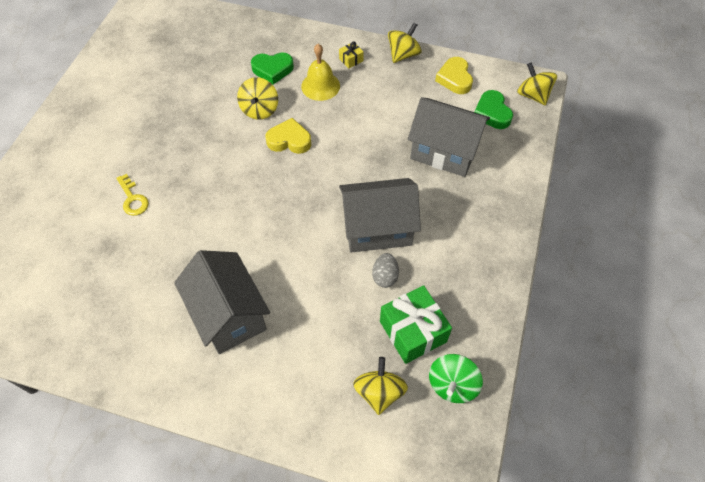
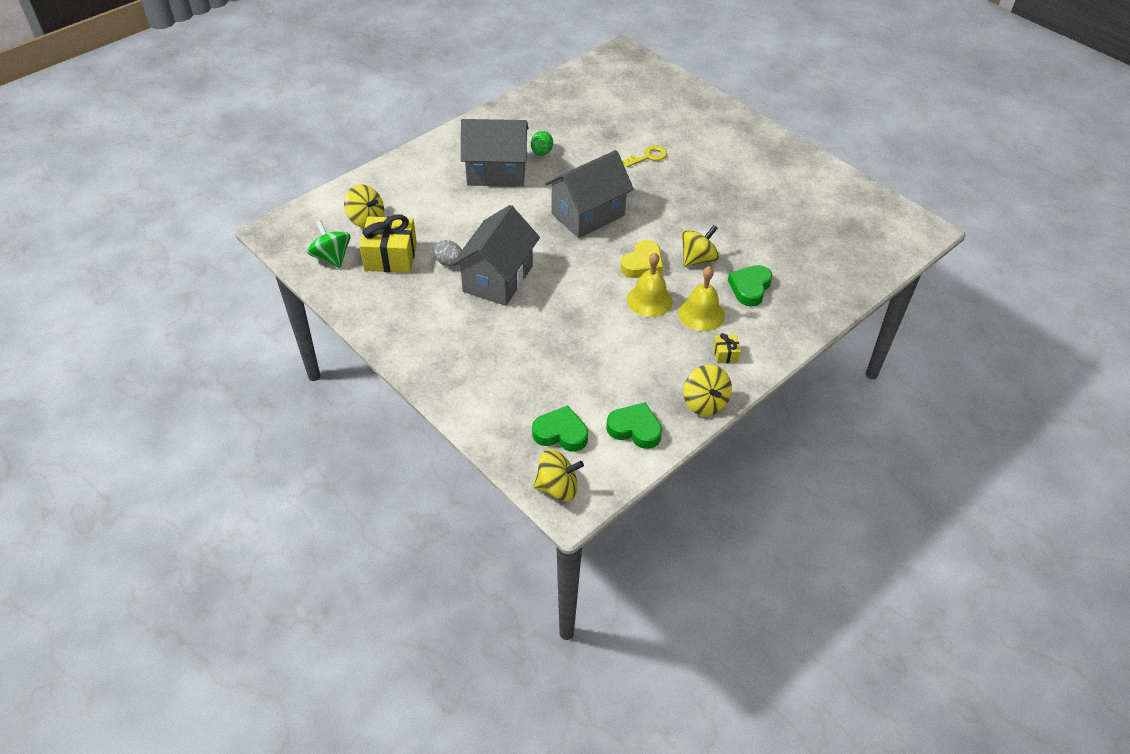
camera: 120 degrees right, 10 degrees down
yellow key [116,174,149,216] -> yellow key turned 150 degrees clockwise [622,145,667,167]
yellow spinning top [237,77,278,120] -> yellow spinning top turned 105 degrees clockwise [682,225,719,267]
green gift [380,285,452,364] -> yellow gift [360,215,417,273]
grey house [408,97,490,177] -> grey house moved to [545,150,634,238]
yellow heart [435,57,473,94] -> green heart [606,402,662,449]
none -> green egg [531,131,553,156]
none -> yellow bell [627,252,673,317]

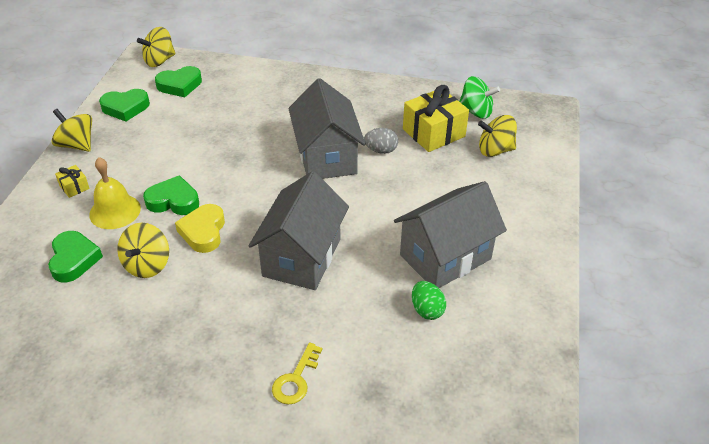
camera: 145 degrees right, 5 degrees down
yellow bell [627,252,673,317] -> green heart [143,175,199,215]

